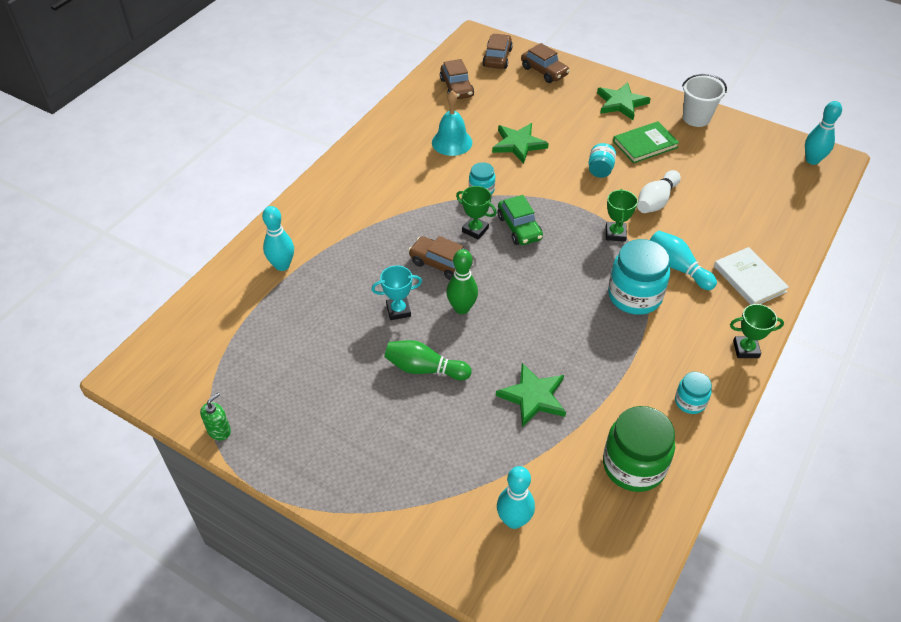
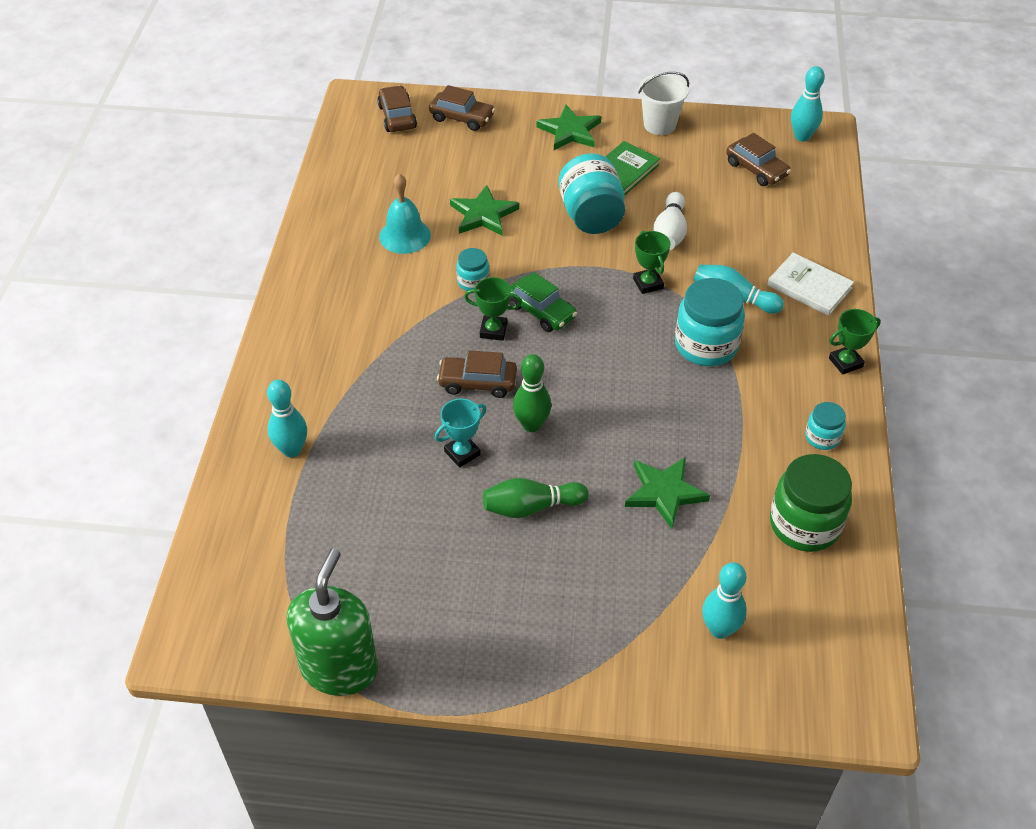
camera: 25 degrees left, 0 degrees up
green soap dispenser [200,393,231,441] -> green soap dispenser [287,548,378,696], size x2.37
brown car [440,59,474,99] -> brown car moved to [726,133,791,186]
turquoise jar [589,143,616,178] -> turquoise jar [558,153,625,234], size x1.91

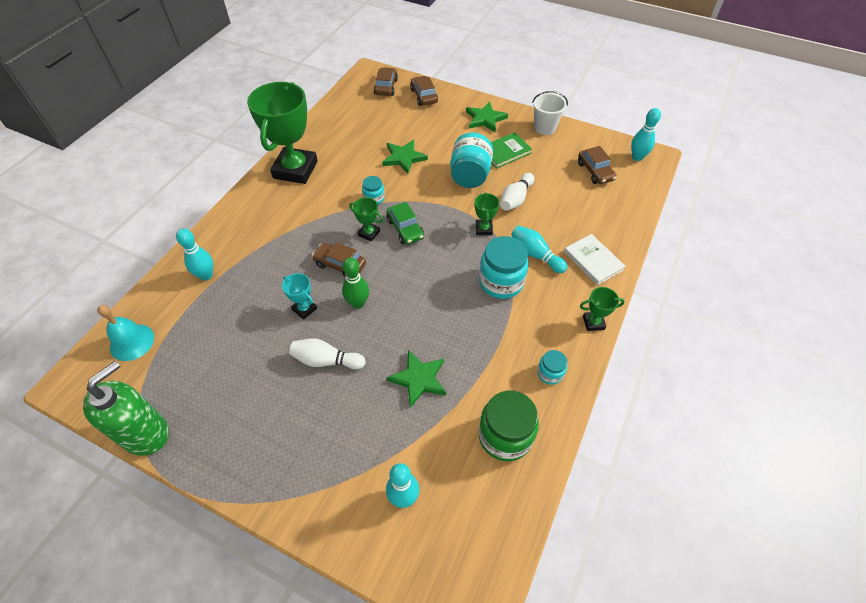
camera: 20 degrees right, 5 degrees up
turquoise bell [379,174,431,254] -> turquoise bell moved to [97,305,154,361]
brown car [429,85,495,131] -> brown car turned 150 degrees counterclockwise [410,76,438,106]
turquoise trophy [435,399,486,467] -> turquoise trophy turned 60 degrees clockwise [282,273,317,320]
green bowling pin [483,478,588,518] -> white bowling pin [289,338,365,370]
none -> green trophy [247,82,318,184]

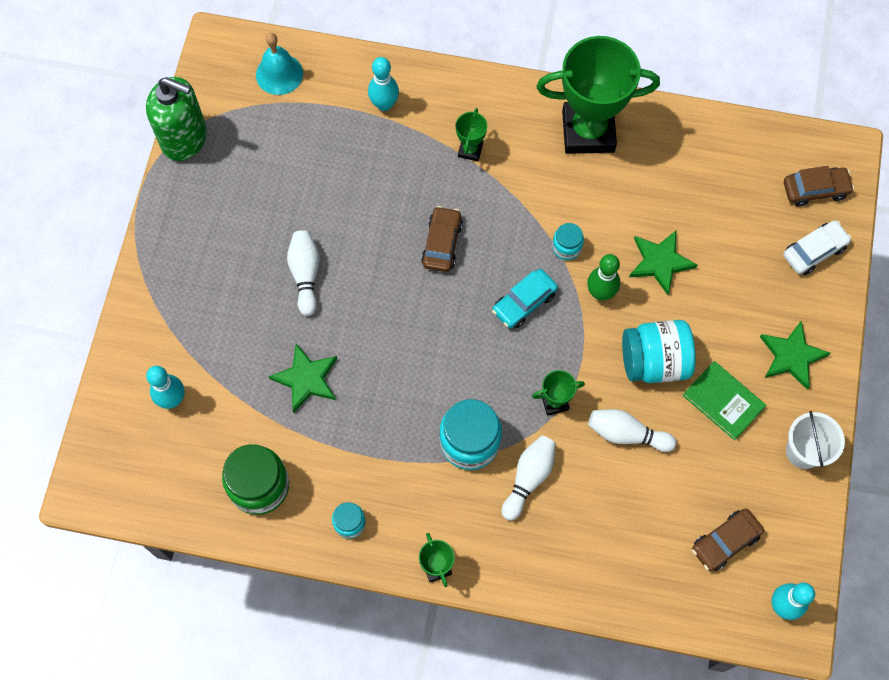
camera: 75 degrees right, 15 degrees up
turquoise trophy [282,273,317,320] -> none
green bowling pin [342,257,369,309] -> green bowling pin moved to [587,254,620,301]
green trophy [349,197,383,242] -> green trophy moved to [456,108,487,161]
green car [387,202,424,245] -> turquoise car [492,269,558,328]
brown car [410,76,438,106] -> white car [784,221,852,275]
turquoise bowling pin [511,225,567,273] -> white bowling pin [502,435,556,521]
white book [564,234,626,285] -> none

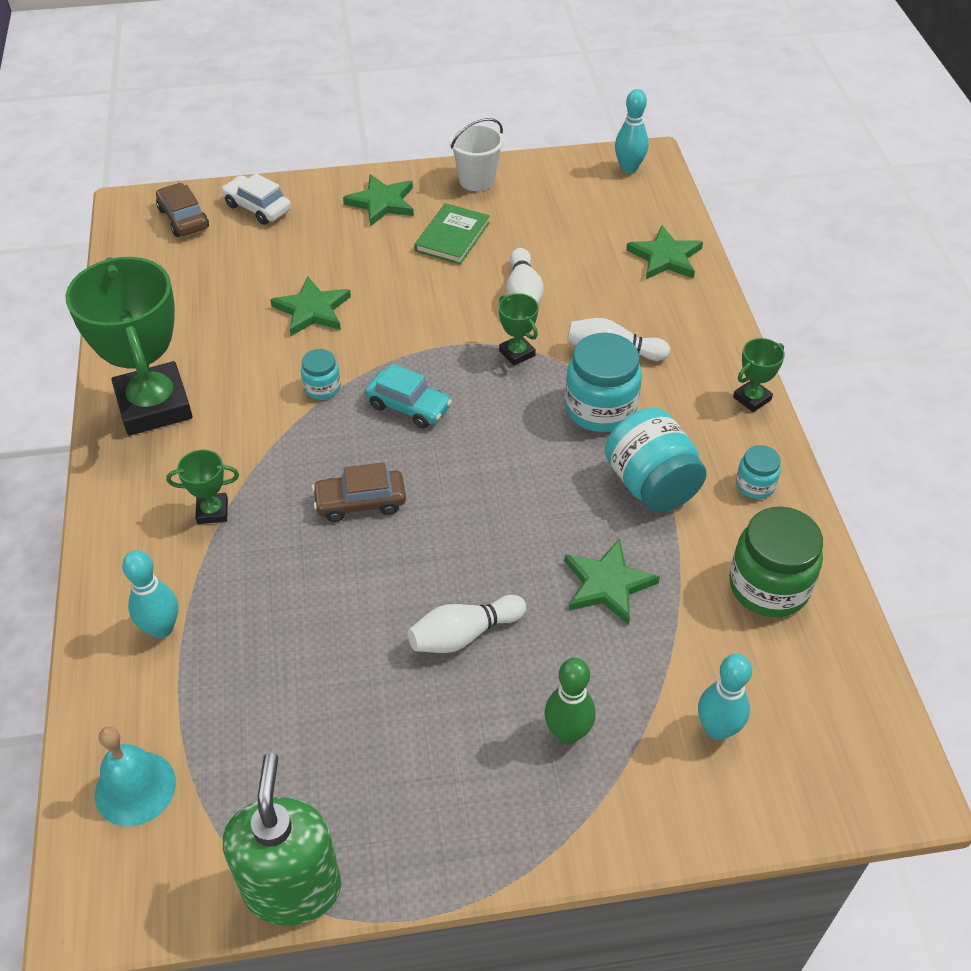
camera: 110 degrees left, 20 degrees down
green bowling pin [587,254,620,301] -> green bowling pin moved to [544,658,596,744]
turquoise jar [622,320,696,383] -> turquoise jar moved to [605,408,707,512]
brown car [692,508,764,571] -> none
none -> green star [626,225,703,279]

